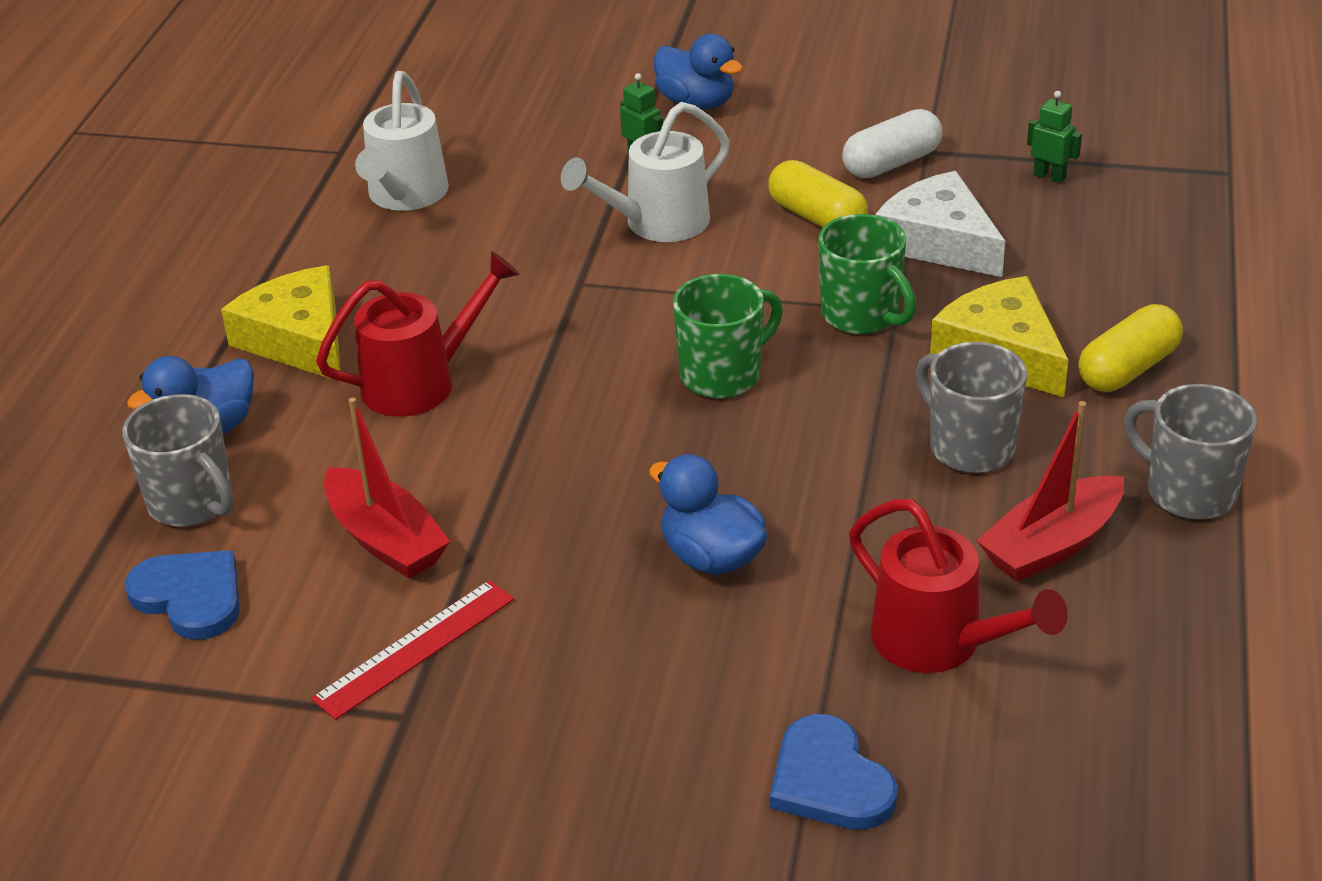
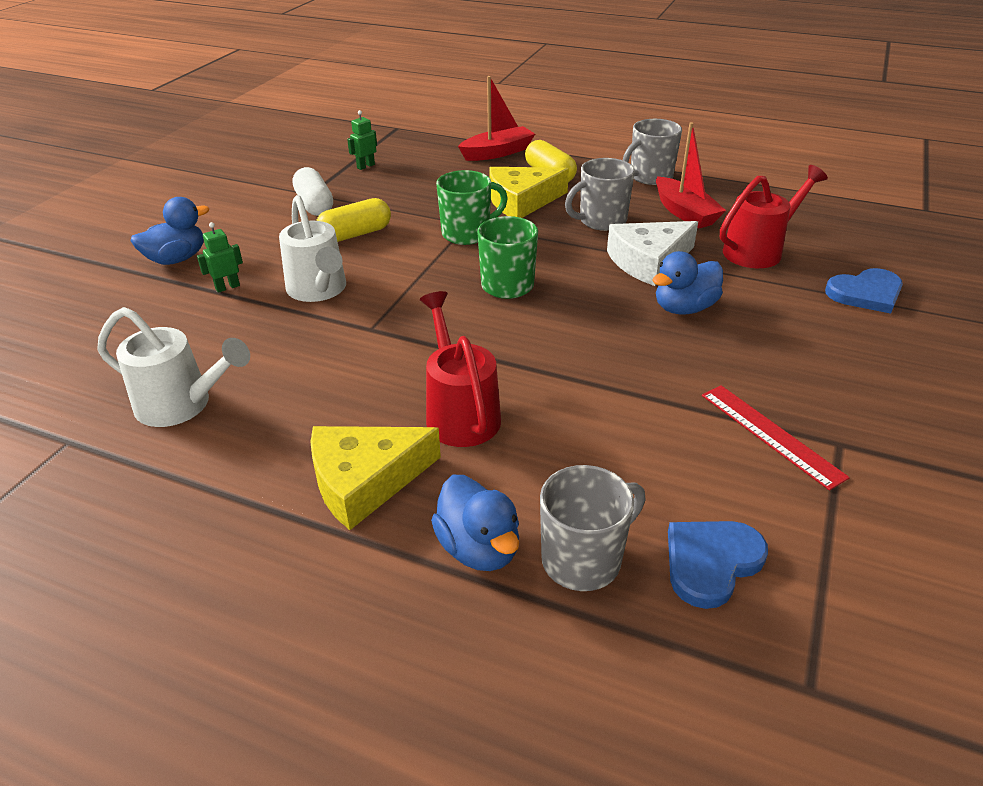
camera: 80 degrees left, 0 degrees up
red boat [324,398,450,579] -> red boat moved to [458,76,535,161]
white cheese [875,171,1005,277] -> white cheese moved to [607,221,698,286]

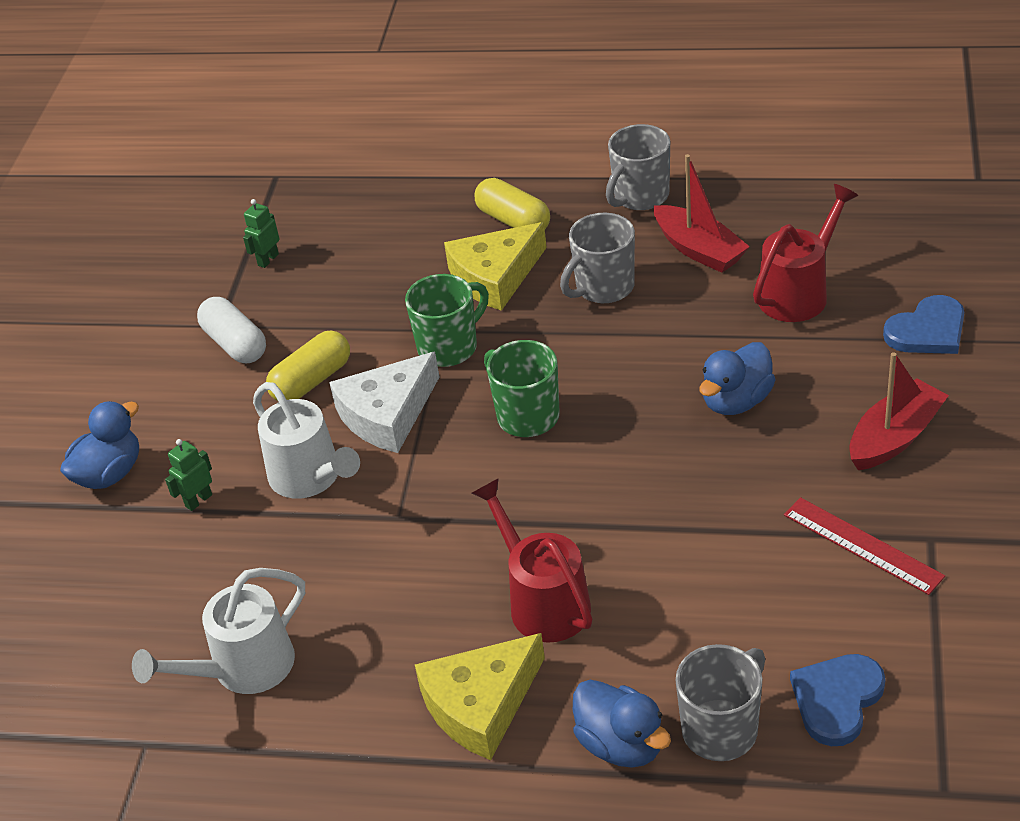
camera: 10 degrees left, 5 degrees up
white watering can [97,307,250,427] -> white watering can turned 135 degrees clockwise [132,568,305,694]
red boat [458,76,535,161] -> red boat moved to [849,352,949,470]
white cheese [607,221,698,286] -> white cheese moved to [329,352,439,453]

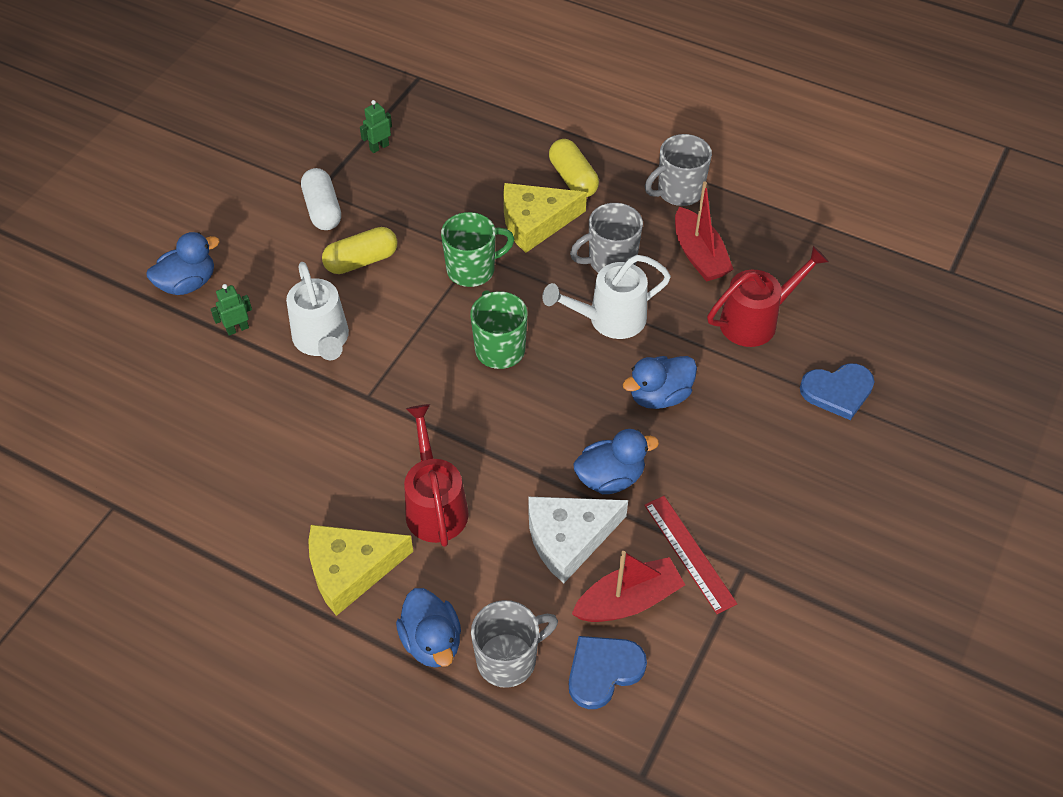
camera: 15 degrees right, 10 degrees up
white watering can [132,568,305,694] -> white watering can moved to [542,255,671,339]
white cheese [329,352,439,453] -> white cheese moved to [528,497,628,583]
red boat [849,352,949,470] -> red boat moved to [572,551,685,622]
none -> blue duck [573,429,659,494]

